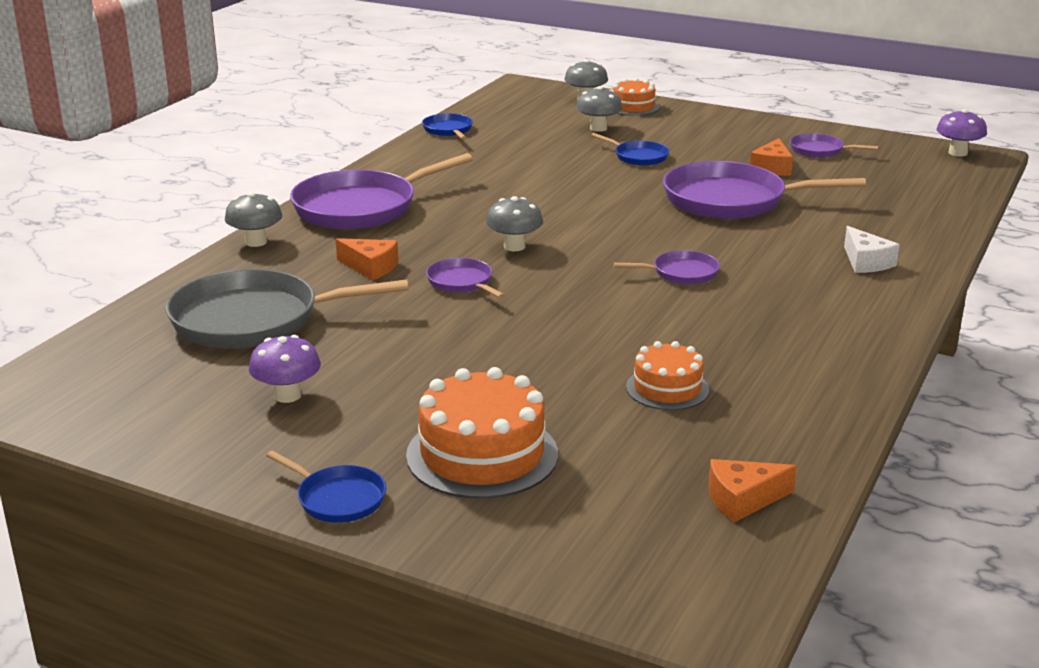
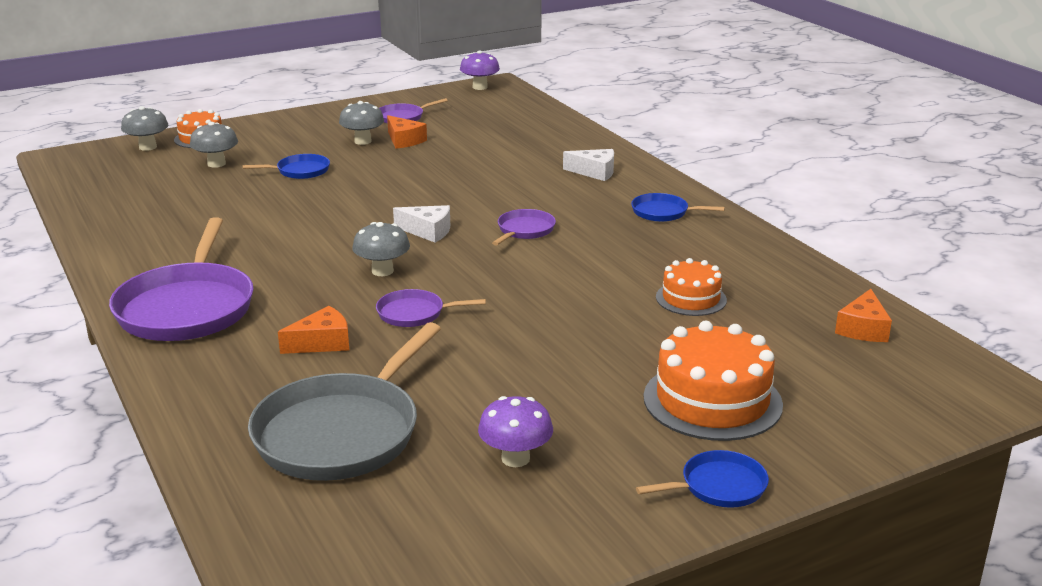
camera: 55 degrees left, 0 degrees up
grey mushroom [225,192,282,247] -> grey mushroom moved to [339,101,384,145]
blue pan [422,113,473,139] -> blue pan moved to [631,193,725,222]
purple pan [663,161,866,219] -> none
none -> white cheese [393,205,450,243]

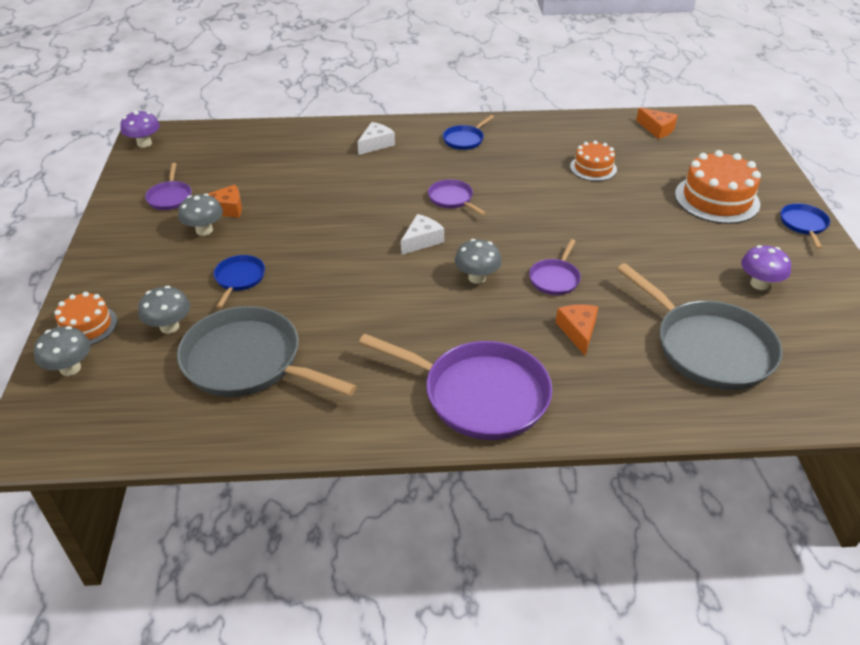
camera: 65 degrees left, 15 degrees up
none -> grey pan [177,306,357,397]

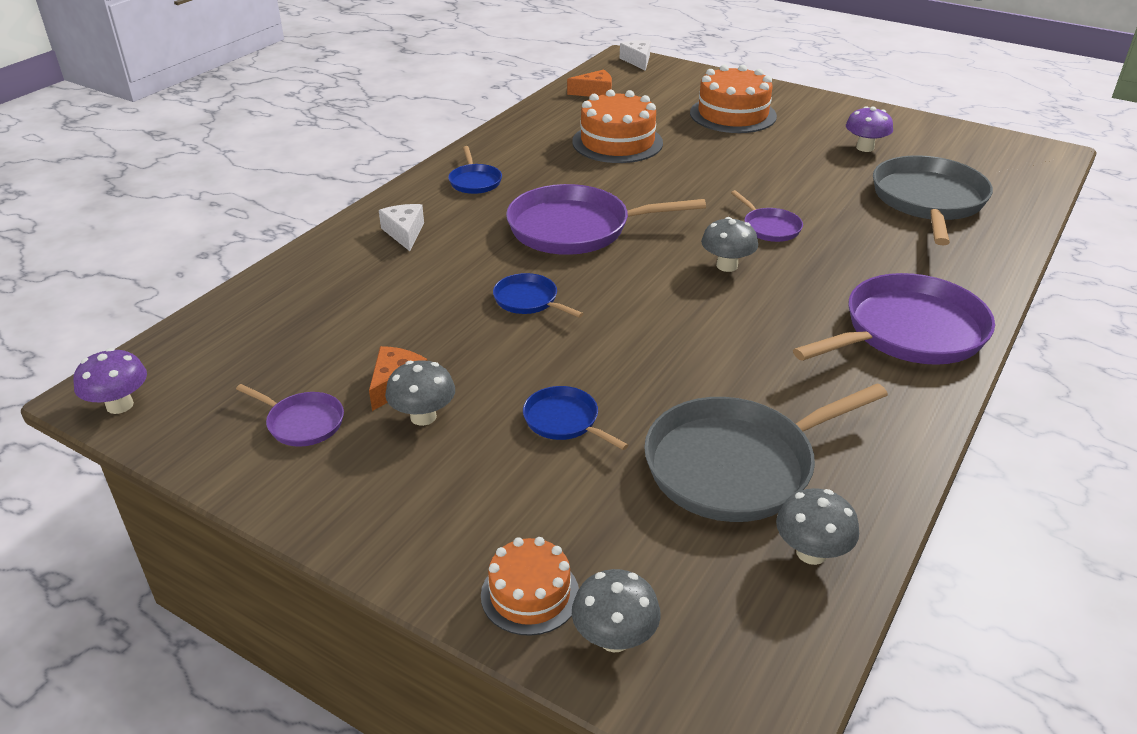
camera: 55 degrees left, 5 degrees down
grey mushroom [138,286,190,334] -> grey mushroom moved to [776,488,859,565]
white cheese [401,214,444,255] -> white cheese moved to [620,40,651,71]
purple pan [428,179,486,215] -> purple pan [506,184,706,255], size x2.08
orange cheese [556,305,598,355] -> none
orange cake [570,141,617,181] -> orange cake [572,90,663,163], size x1.69
grey pan [617,263,782,390] -> grey pan turned 75 degrees counterclockwise [873,155,993,246]
blue pan [780,203,830,249] -> blue pan moved to [493,273,584,318]

